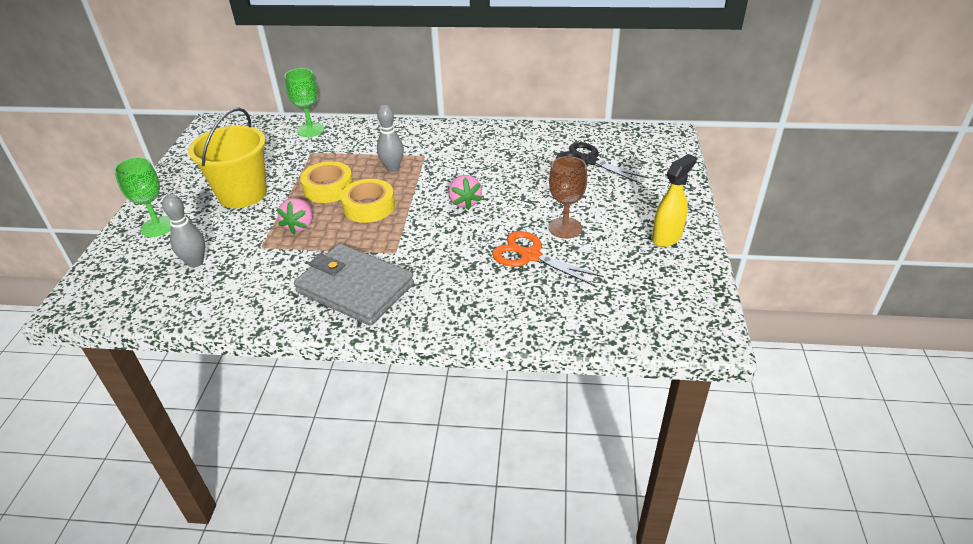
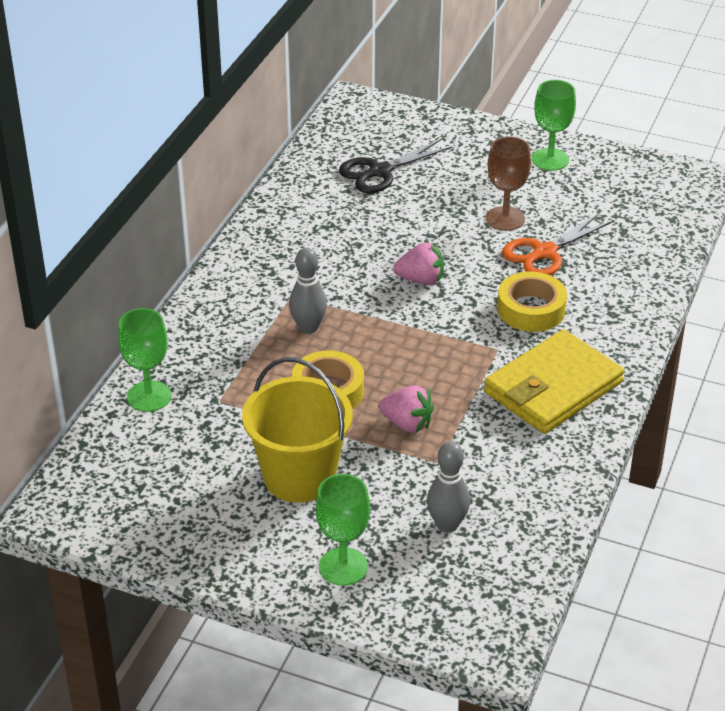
camera: 75 degrees left, 0 degrees up
grey wallet [294,244,414,326] -> yellow wallet [484,329,624,434]
yellow tape [340,179,395,223] -> yellow tape moved to [497,272,567,332]
yellow spray bottle [652,154,697,247] -> green goblet [532,80,576,171]

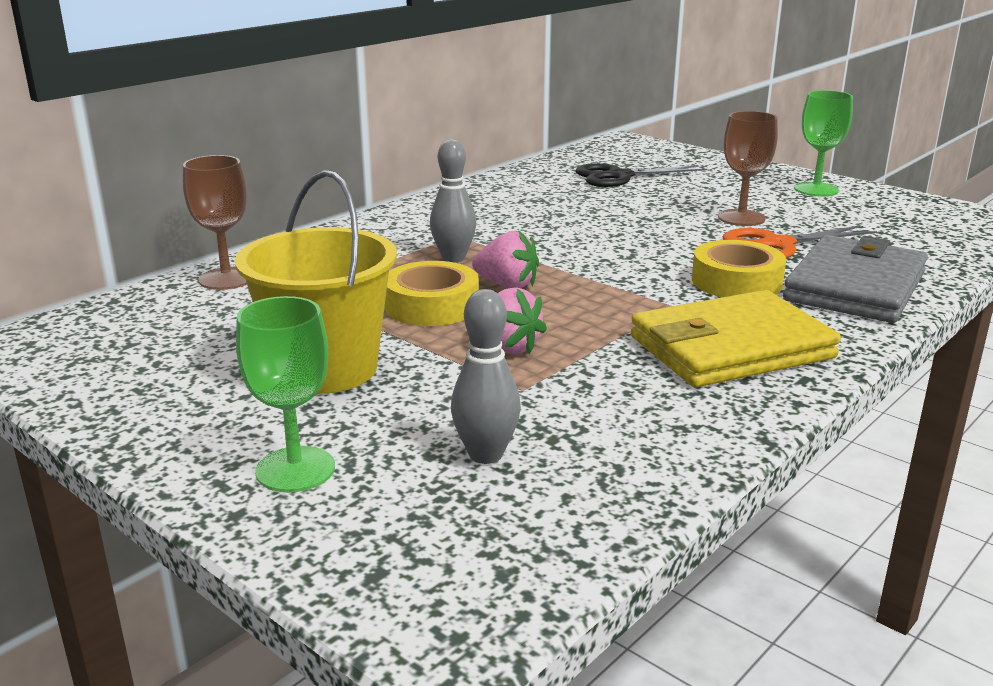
camera: 20 degrees right, 15 degrees down
green goblet [118,308,171,412] -> brown goblet [183,155,247,290]
pink strawberry [394,242,444,285] -> pink strawberry moved to [472,230,539,288]
none -> grey wallet [783,235,928,323]

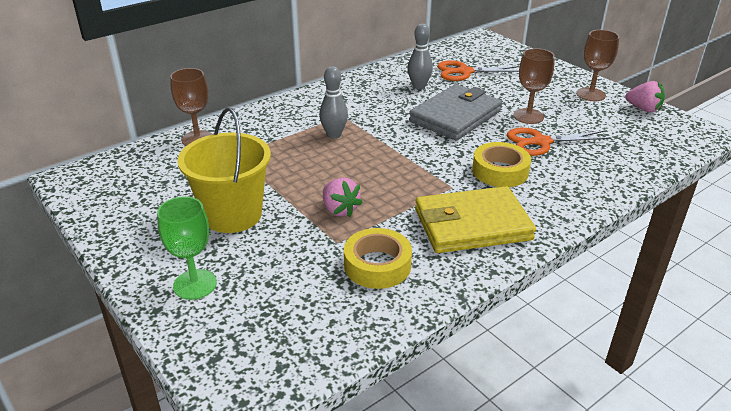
camera: 10 degrees right, 10 degrees up
yellow tape [385,261,479,326] -> yellow tape moved to [344,228,412,289]
grey bowling pin [451,289,521,464] -> grey bowling pin moved to [408,24,433,89]
pink strawberry [472,230,539,288] -> pink strawberry moved to [625,81,665,112]
black scissors [576,163,707,187] -> orange scissors [437,60,520,81]
grey wallet [783,235,928,323] -> grey wallet moved to [409,84,502,141]
green goblet [794,90,853,197] -> brown goblet [576,30,619,101]

